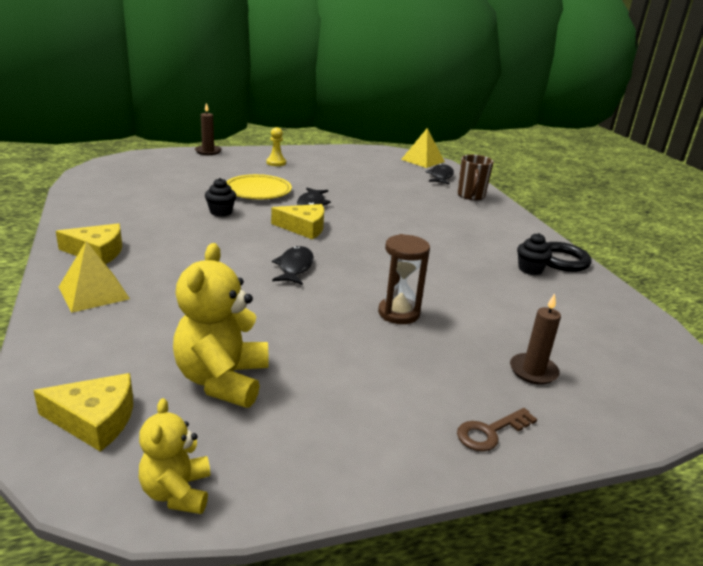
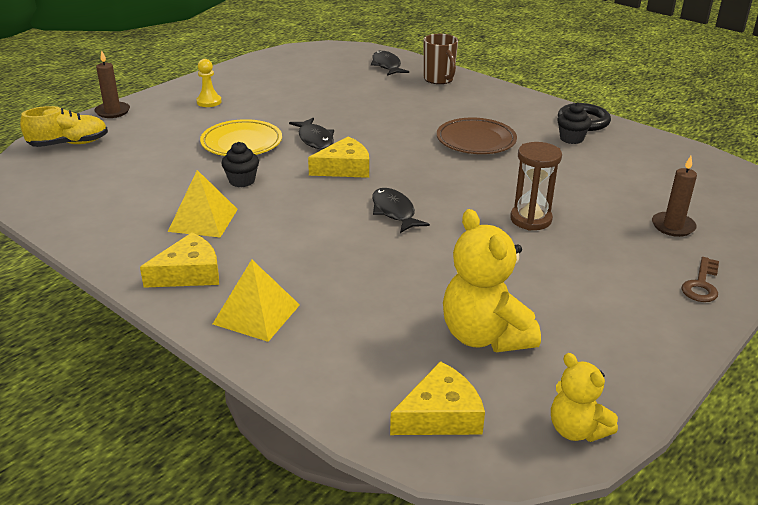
camera: 30 degrees left, 5 degrees up
yellow pyramid [401,128,445,168] -> yellow pyramid moved to [168,170,238,238]
none -> yellow shoe [20,106,108,147]
none -> brown plate [437,117,517,154]

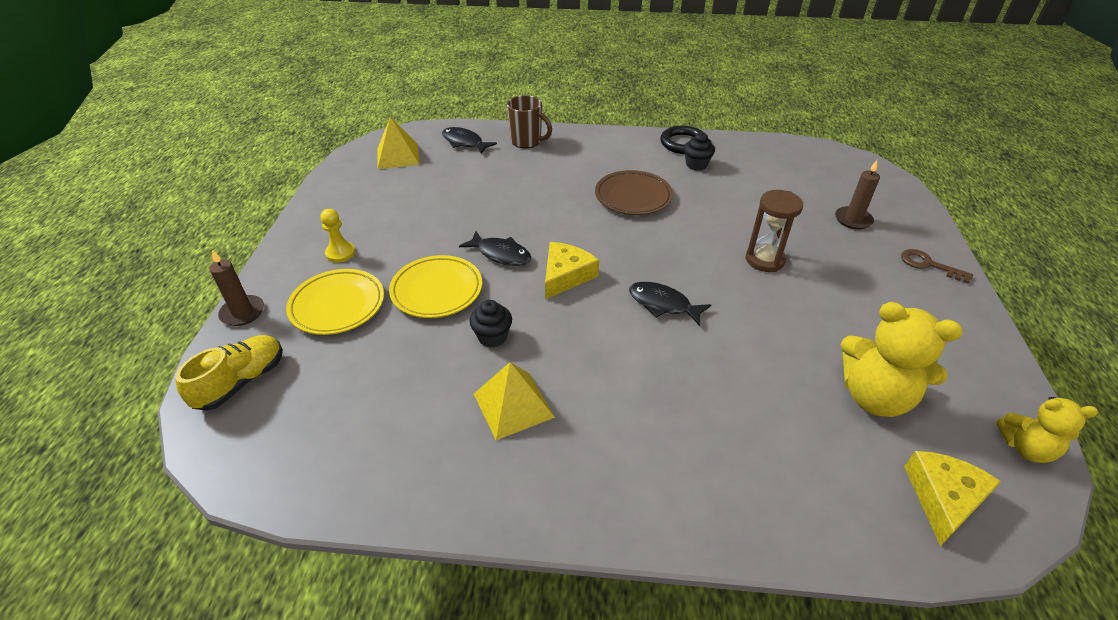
camera: 35 degrees left, 10 degrees up
yellow cheese [140,232,219,288] -> none
yellow pyramid [213,260,300,342] -> yellow pyramid moved to [377,117,420,169]
brown key [681,257,719,302] -> brown key turned 135 degrees clockwise [901,249,973,284]
none -> yellow plate [286,269,384,335]

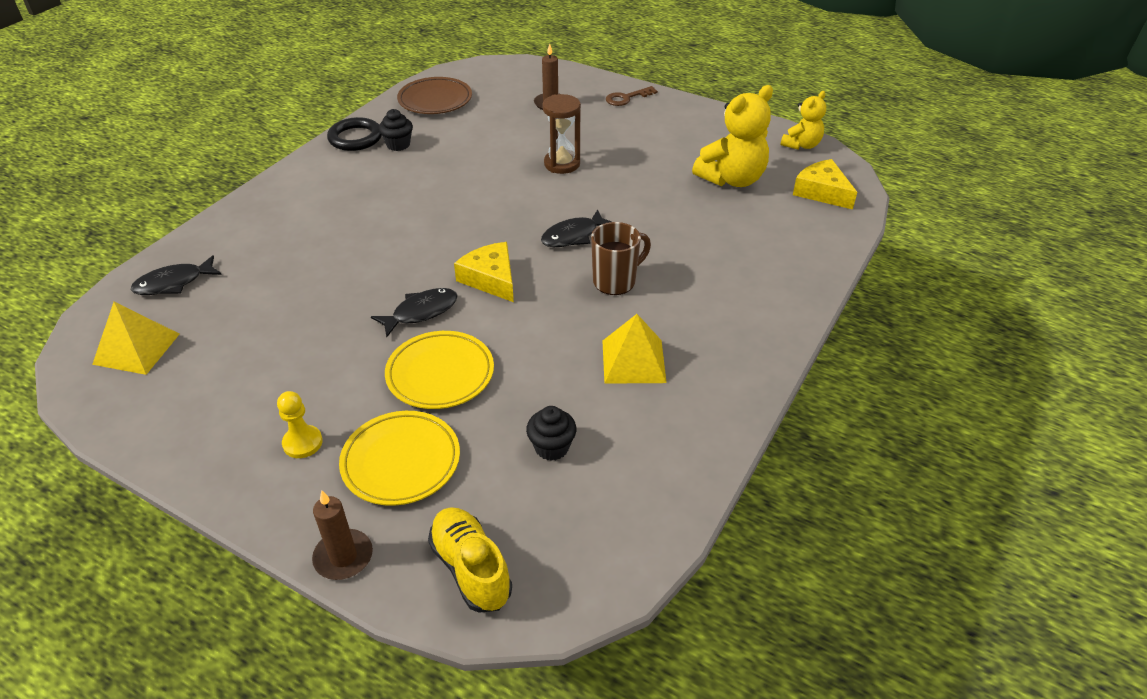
camera: 65 degrees left, 0 degrees up
black cupcake [469,300,512,348] -> black cupcake moved to [526,406,577,461]
brown mug [507,95,552,148] -> brown mug moved to [591,222,651,295]
brown plate [595,170,673,215] -> brown plate moved to [397,77,472,114]

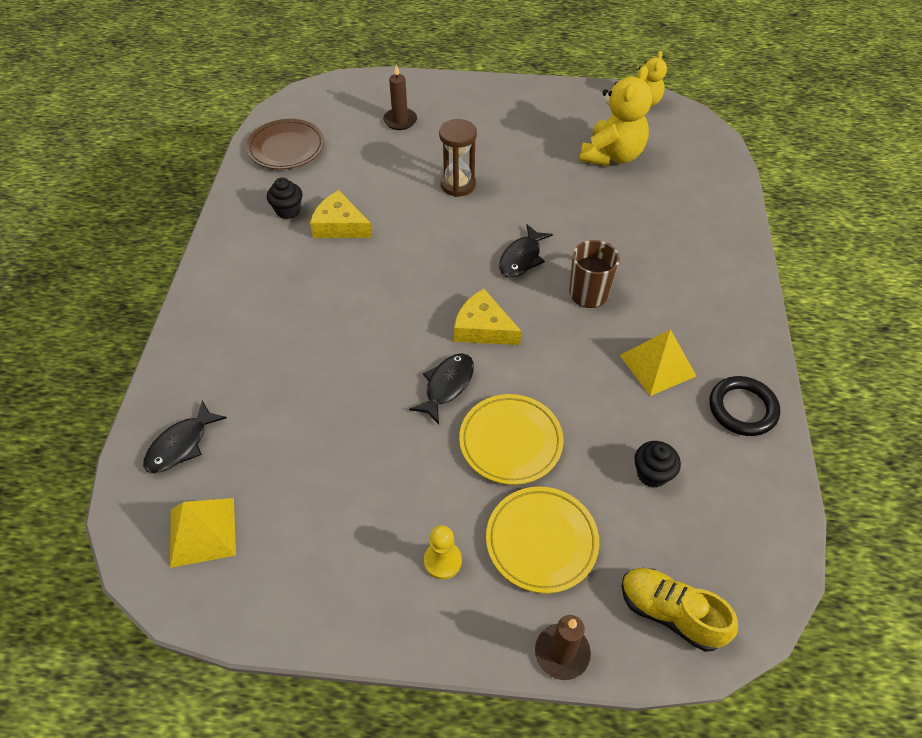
camera: 25 degrees left, 10 degrees up
black ring [327,117,382,151] -> black ring moved to [709,376,780,436]
brown key [606,86,658,106] -> none
yellow cheese [793,159,857,210] -> yellow cheese moved to [310,190,372,238]

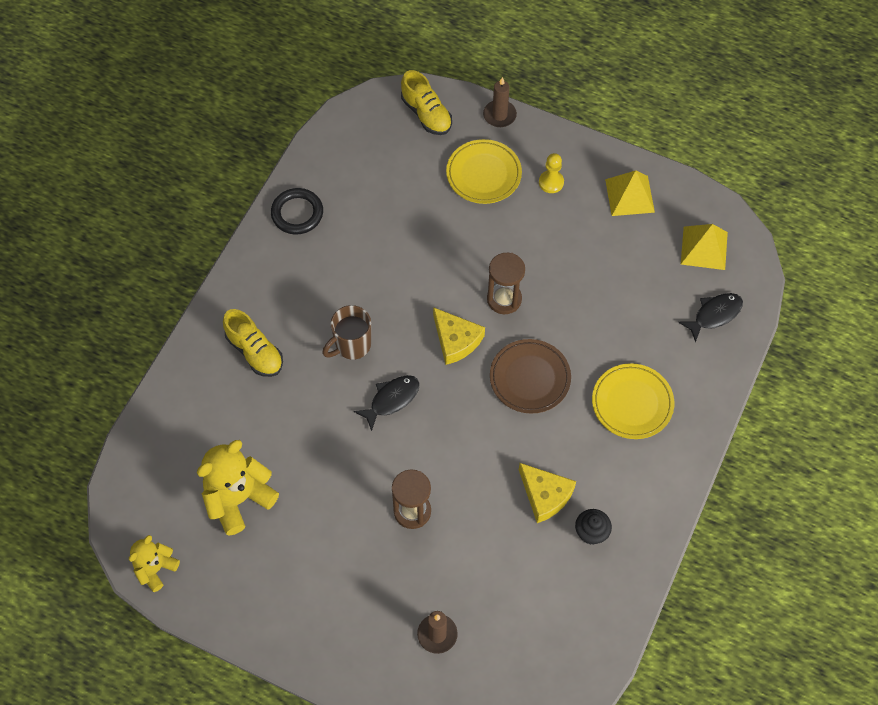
camera: 160 degrees left, 10 degrees up
brown plate [246,119,324,169] -> brown plate moved to [490,339,571,414]
black fish [409,353,474,424] -> brown hourglass [487,253,525,314]
yellow plate [459,394,564,485] -> yellow plate moved to [592,363,674,439]
yellow pyramid [620,329,696,396] -> yellow pyramid moved to [605,170,655,216]
black cupcake [634,441,681,488] -> none
none -> yellow shoe [223,309,283,377]

